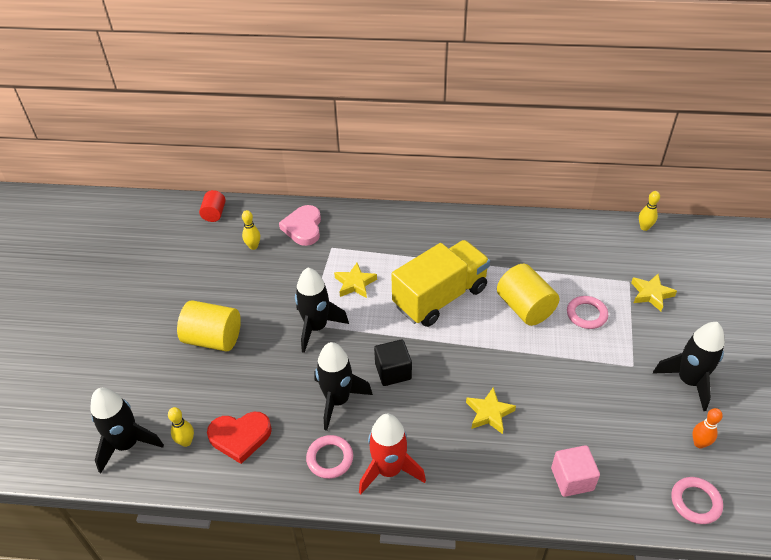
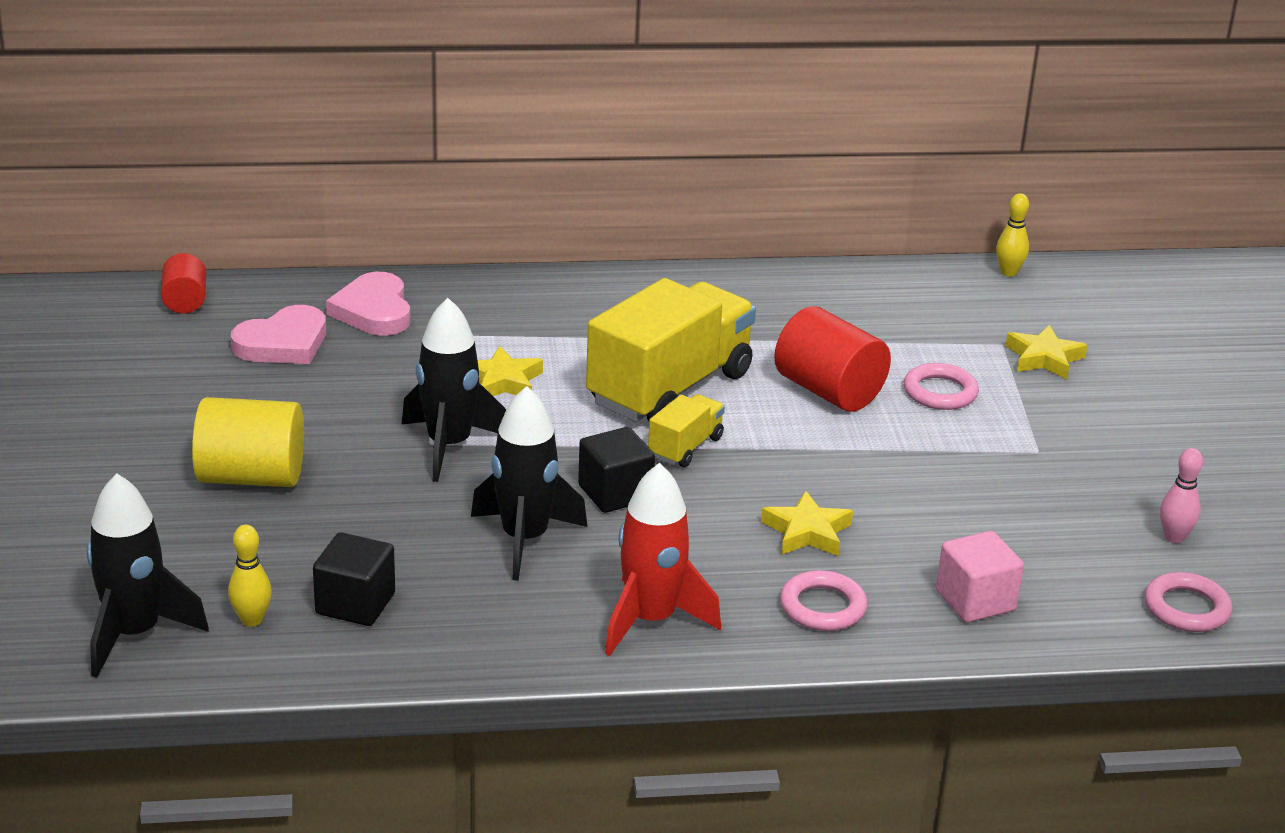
camera: 15 degrees left, 15 degrees down
red heart [207,412,272,464] -> black cube [313,532,395,626]
yellow bowling pin [242,210,260,250] -> pink heart [231,305,326,364]
pink ring [306,435,353,479] -> pink ring moved to [780,570,867,631]
yellow cylinder [497,264,559,326] -> red cylinder [774,306,891,412]
black rocket [653,322,725,411] -> none
orange bowling pin [692,408,723,448] -> pink bowling pin [1160,448,1203,543]
none -> yellow truck [648,394,725,467]

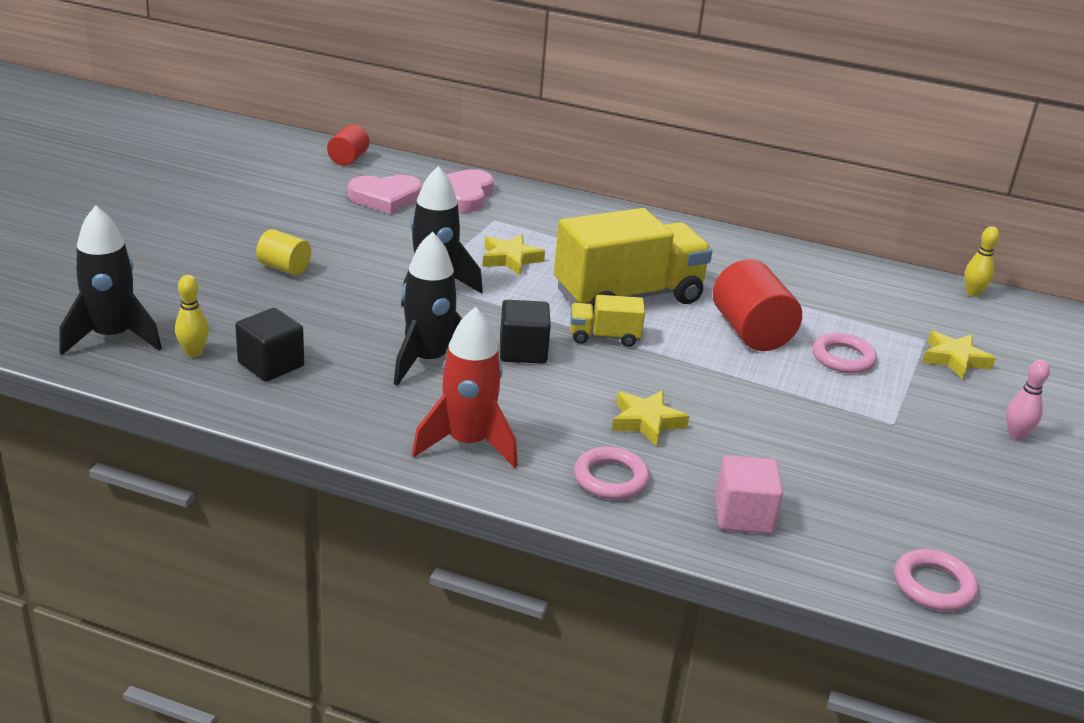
camera: 25 degrees right, 0 degrees up
yellow cylinder [192,397,304,487] -> yellow cylinder [256,229,311,275], size x0.58
yellow truck [648,394,725,467] -> yellow truck turned 150 degrees counterclockwise [570,295,645,347]
pink bowling pin [1160,448,1203,543] -> pink bowling pin moved to [1006,360,1050,440]

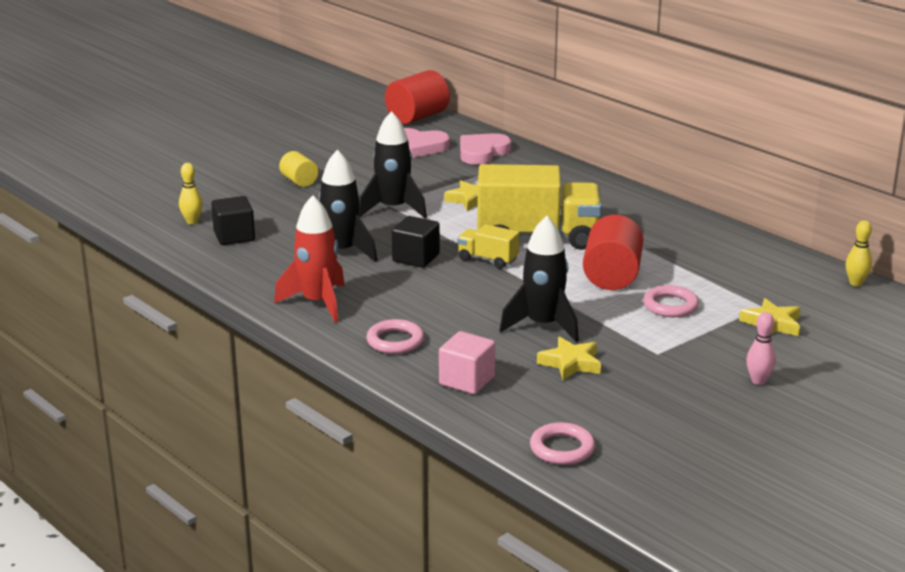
camera: 30 degrees right, 5 degrees down
black rocket [59,206,162,356] -> black rocket moved to [499,216,579,342]
red cylinder [327,125,369,166] -> red cylinder [385,70,449,124], size x1.73
yellow star [612,390,689,446] -> yellow star moved to [537,336,601,380]

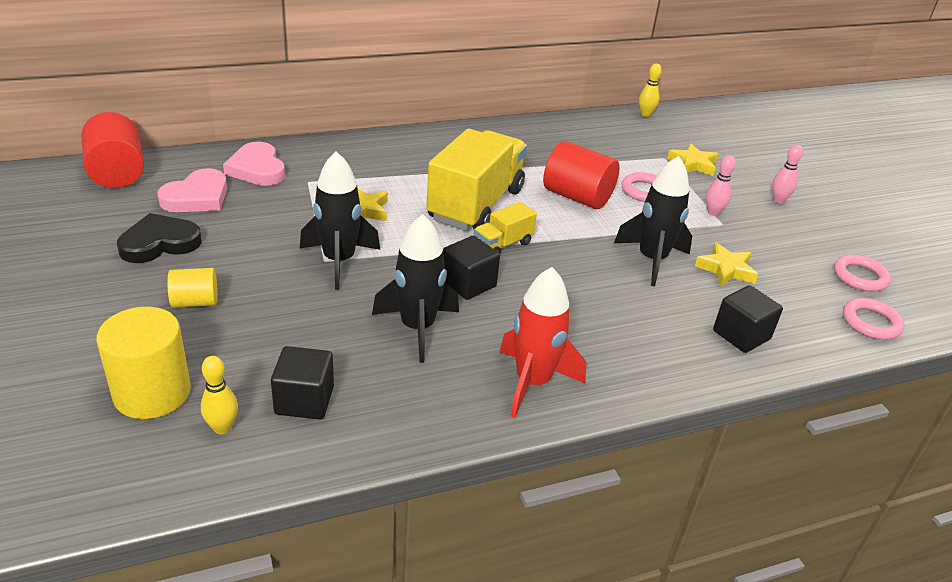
camera: 70 degrees left, 10 degrees up
pink ring [366,319,424,354] -> pink ring moved to [834,254,891,292]
pink cube [439,331,495,394] -> black cube [713,285,783,353]
none -> yellow cylinder [97,307,191,419]
none -> black heart [117,213,202,263]
none -> pink bowling pin [706,155,736,216]

